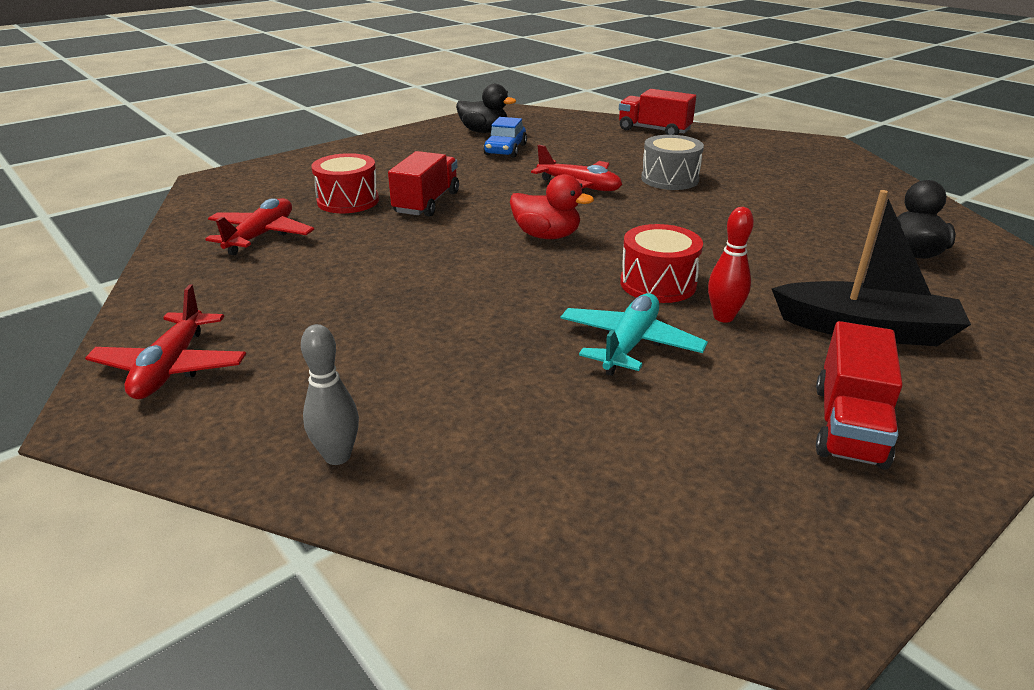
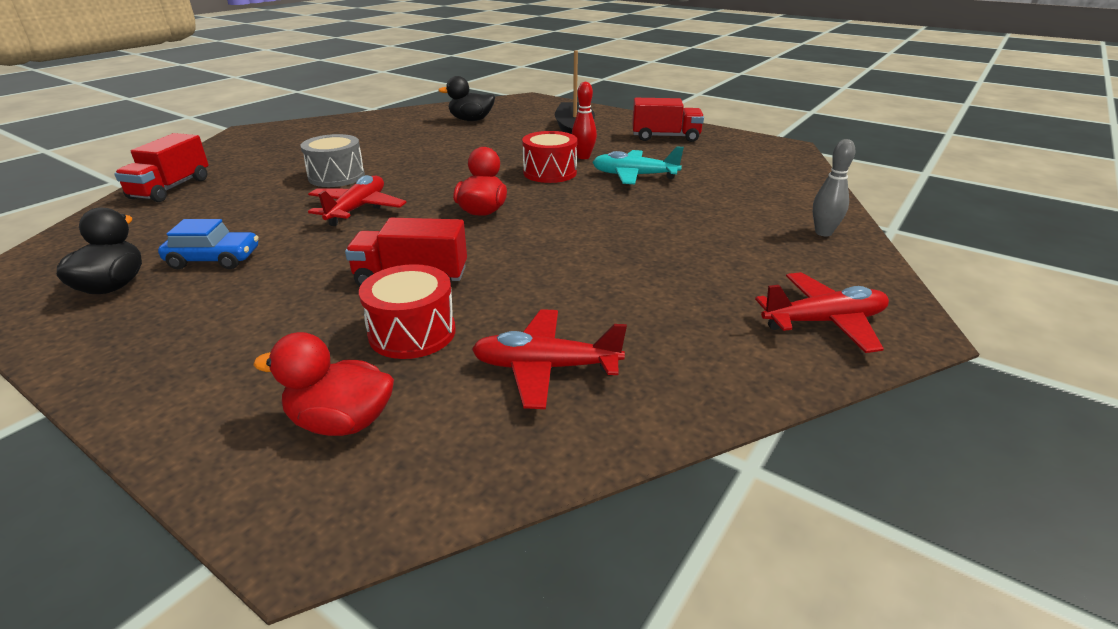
camera: 105 degrees left, 0 degrees up
none -> red duck [253,332,394,436]

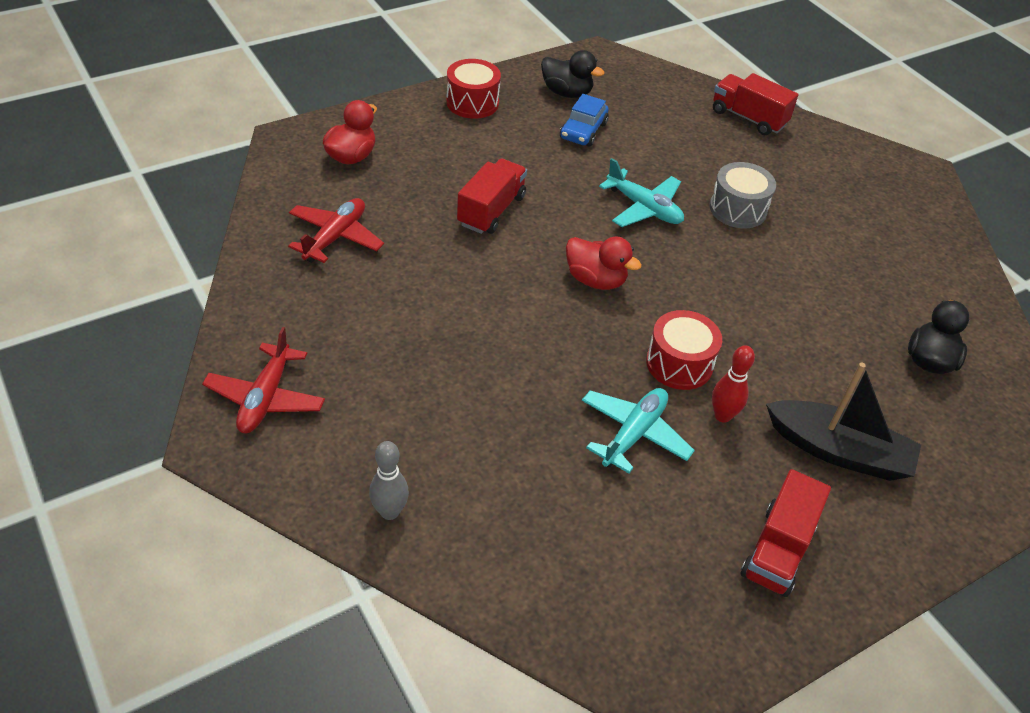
camera: 110 degrees right, 15 degrees up
red plane [308,175,407,226] -> turquoise plane [599,158,684,227]
red drum [359,264,456,359] -> red drum moved to [446,59,501,119]

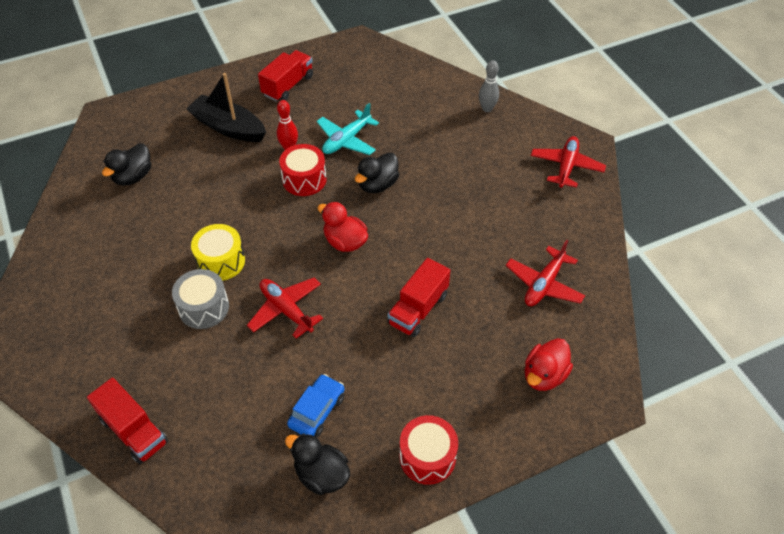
camera: 170 degrees left, 5 degrees up
turquoise plane [599,158,684,227] -> red plane [247,278,323,338]
none -> yellow drum [191,224,245,281]
none -> black duck [355,153,399,193]

